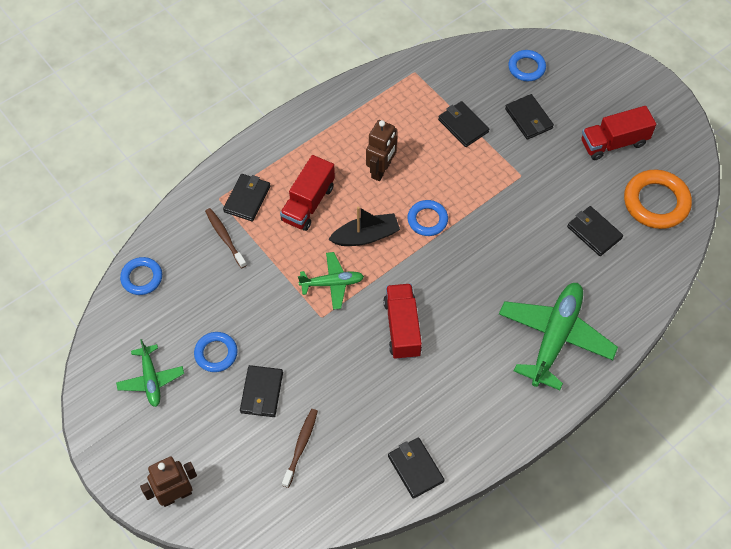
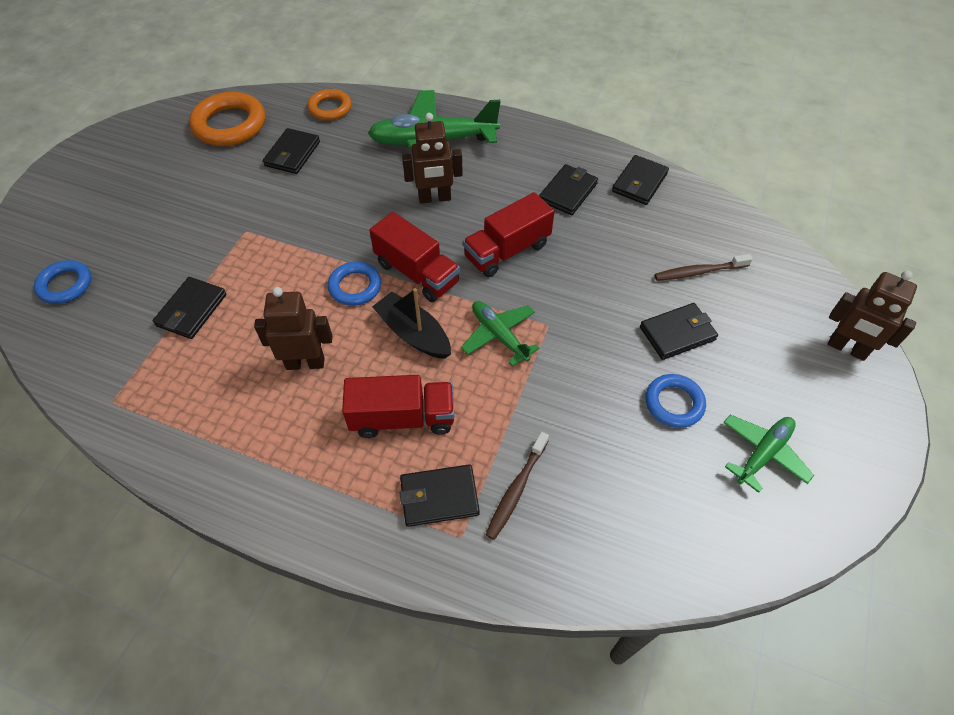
camera: 120 degrees left, 5 degrees down
blue ring [120,257,162,295] -> none
black wallet [505,94,554,140] -> black wallet moved to [539,164,598,215]
red truck [581,106,656,160] -> red truck moved to [369,212,460,302]
none -> orange ring [307,89,351,121]
none -> brown robot [402,113,463,203]

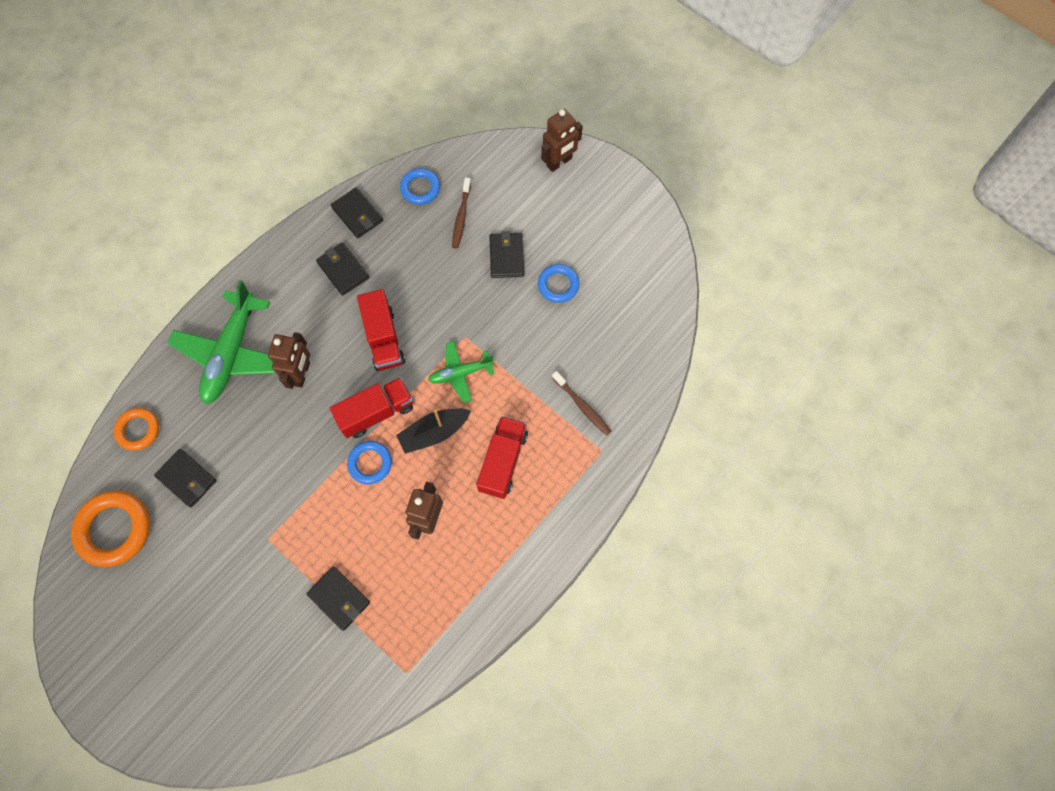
camera: 70 degrees left, 15 degrees up
blue ring [34,260,91,304] -> blue ring moved to [400,168,440,205]
black wallet [400,464,480,527] -> none
green plane [723,415,814,493] -> none

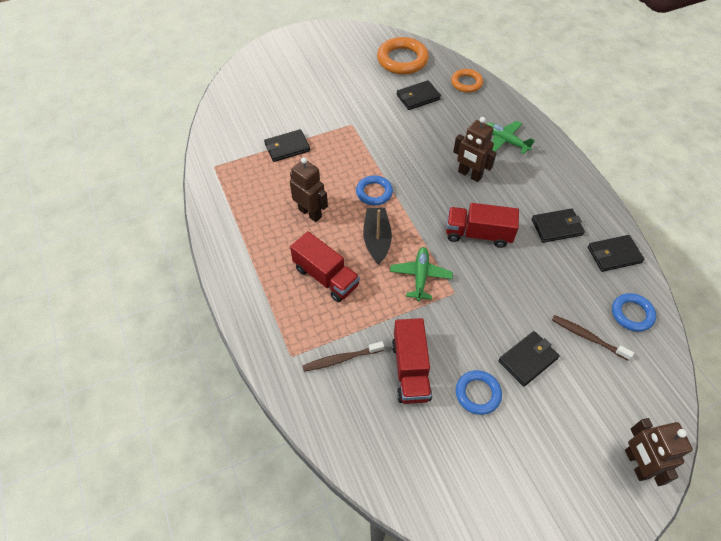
camera: 115 degrees right, 15 degrees down
green plane [168,280,275,404] -> green plane [486,121,535,154], size x0.55
red truck [330,377,413,438] -> red truck moved to [392,318,432,404]
black wallet [489,231,524,278] -> black wallet turned 60 degrees counterclockwise [498,331,560,387]

